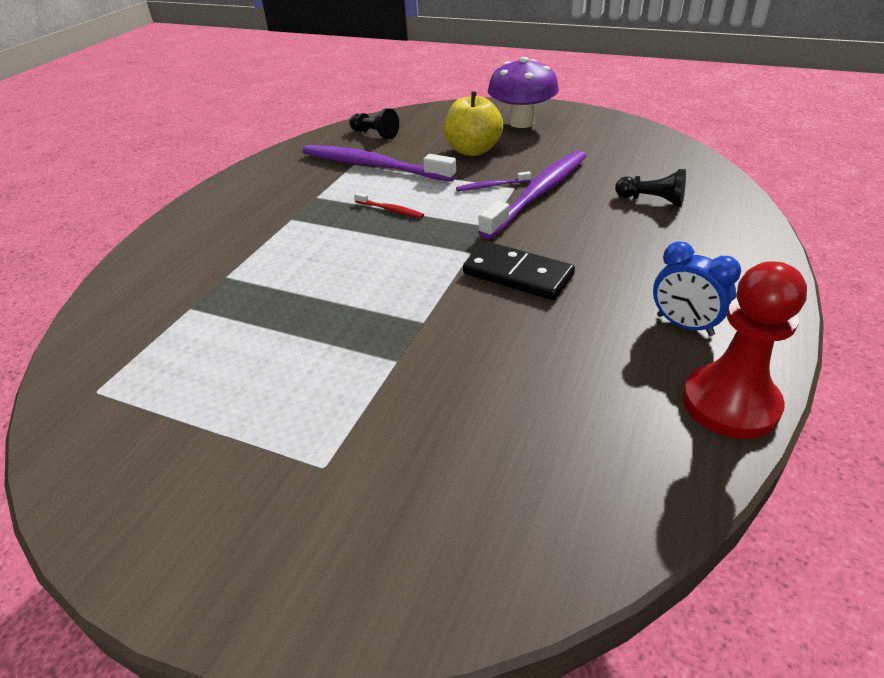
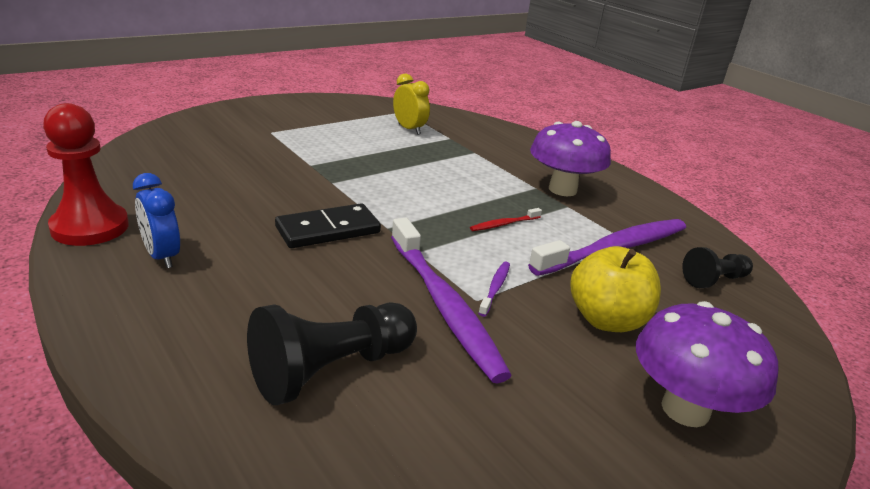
camera: 115 degrees right, 10 degrees down
black pawn [615,169,686,207] -> black pawn [247,302,417,405], size x1.70
blue clock [653,241,741,336] -> blue clock turned 105 degrees counterclockwise [133,173,180,268]
none -> yellow clock [393,73,430,135]
none -> purple mushroom [530,121,611,196]

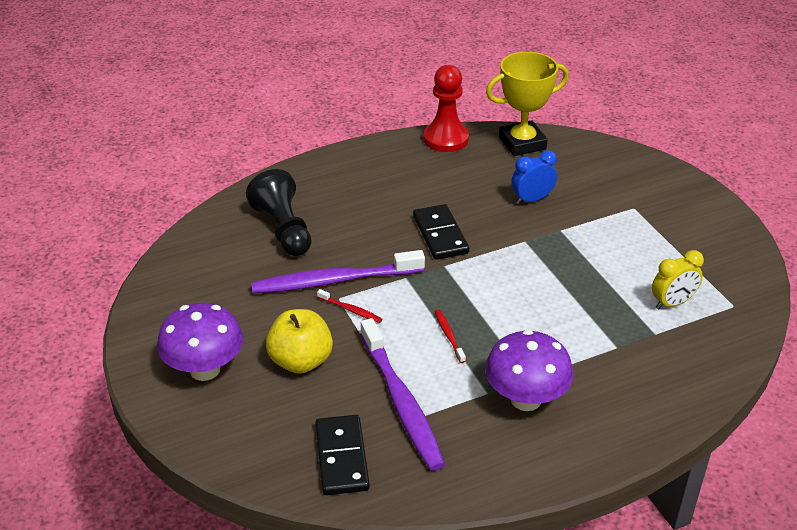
camera: 105 degrees right, 10 degrees up
blue clock [133,173,180,268] -> blue clock moved to [511,150,557,204]
purple toothbrush [478,261,510,317] -> red toothbrush [317,289,382,323]
black pawn [682,247,753,288] -> black domino [315,415,370,495]
none -> yellow trophy [486,52,569,156]

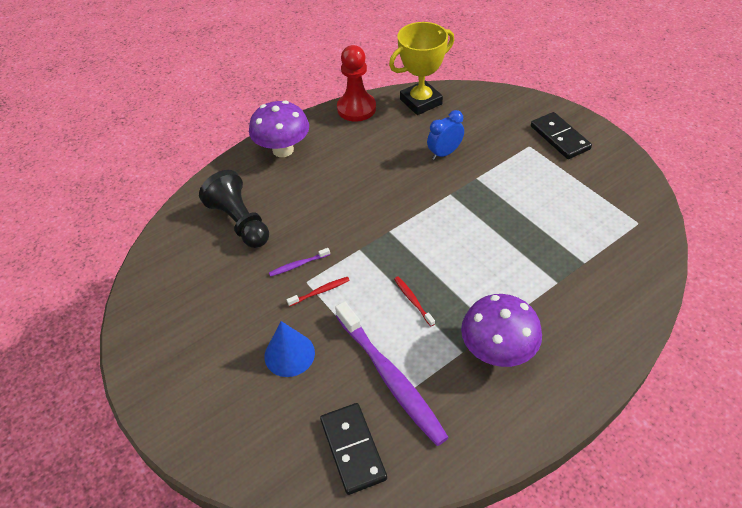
camera: 10 degrees left, 10 degrees up
purple mushroom [157,303,244,381] -> purple mushroom moved to [249,101,309,157]
purple toothbrush [251,250,425,294] -> purple toothbrush [269,248,330,277], size x0.41
yellow apple [266,309,333,374] -> blue cone [265,321,315,377]
red toothbrush [317,289,382,323] -> red toothbrush turned 45 degrees counterclockwise [287,277,350,307]
black domino [413,204,469,260] -> black domino moved to [531,112,592,159]
yellow clock [652,250,704,309] -> none

